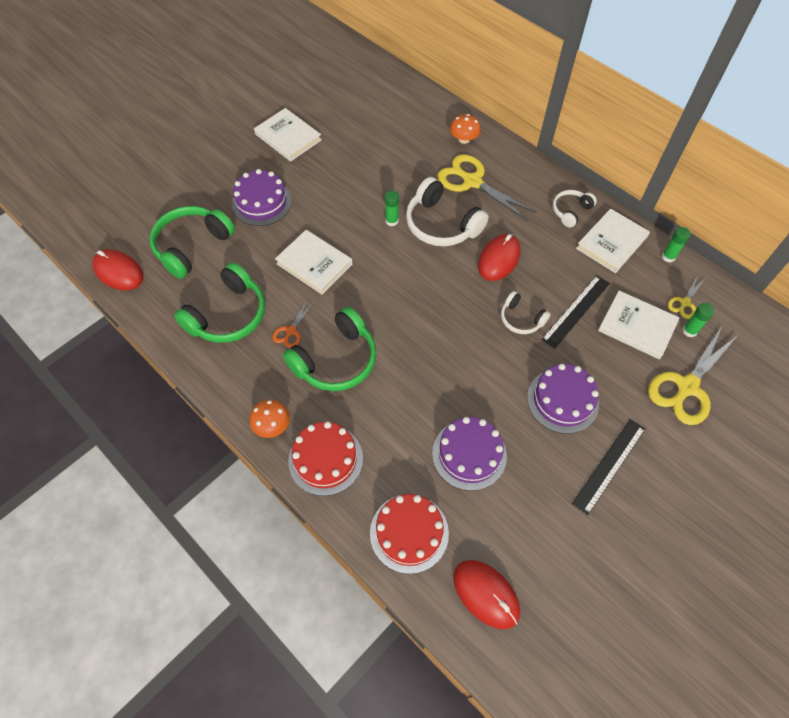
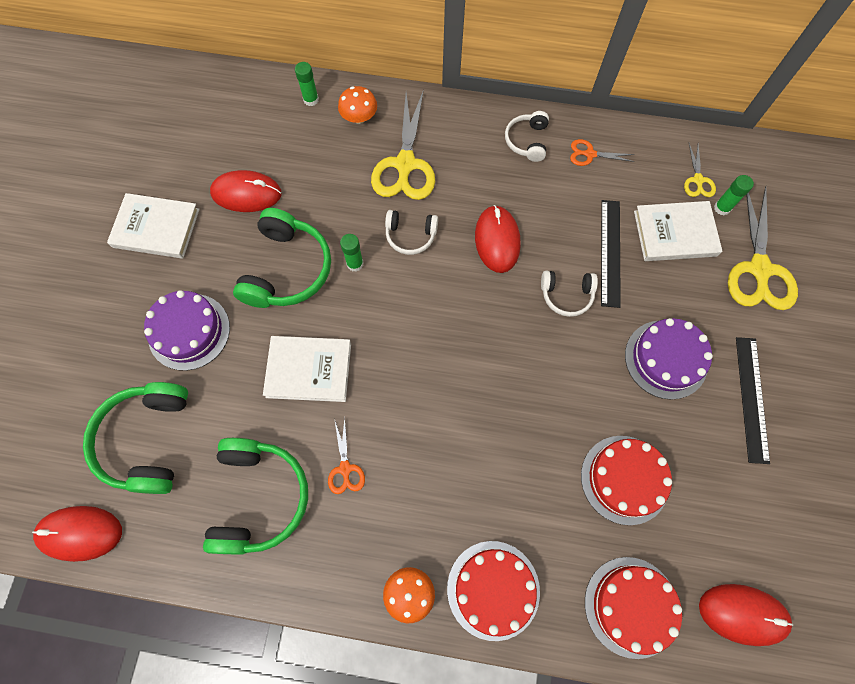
camera: 35 degrees left, 10 degrees up
green headphones [283,307,376,391] -> green headphones moved to [233,208,331,308]
white headphones [406,177,489,246] -> white headphones [385,210,438,255], size x0.55
purple cake [432,417,507,491] -> red cake [581,436,672,525]
yellow scissors [437,154,537,221] -> yellow scissors turned 90 degrees counterclockwise [371,89,435,200]
white book [576,209,650,273] -> orange scissors [570,139,635,166]
green glue stick [662,227,691,263] -> green glue stick moved to [295,62,319,106]
none -> red mouse [210,170,282,212]

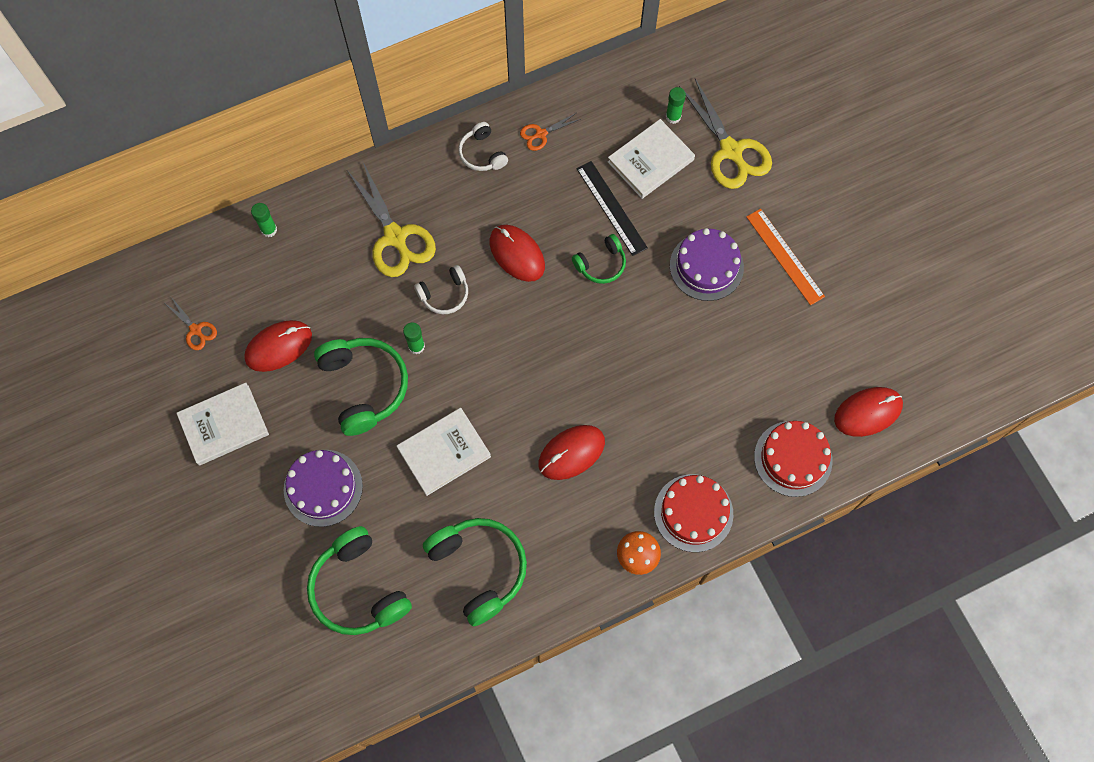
camera: 35 degrees left, 0 degrees up
red mouse [32,506,122,562] -> red mouse moved to [539,425,605,480]
orange scissors [328,418,365,494] -> orange scissors moved to [166,297,217,350]
orange mushroom [338,86,377,124] -> none
white headphones [541,271,598,317] -> green headphones [572,234,626,284]
red cake [581,436,672,525] -> none
yellow scissors [684,143,716,197] -> none
black ruler [736,337,770,464] -> orange ruler [746,209,825,305]

